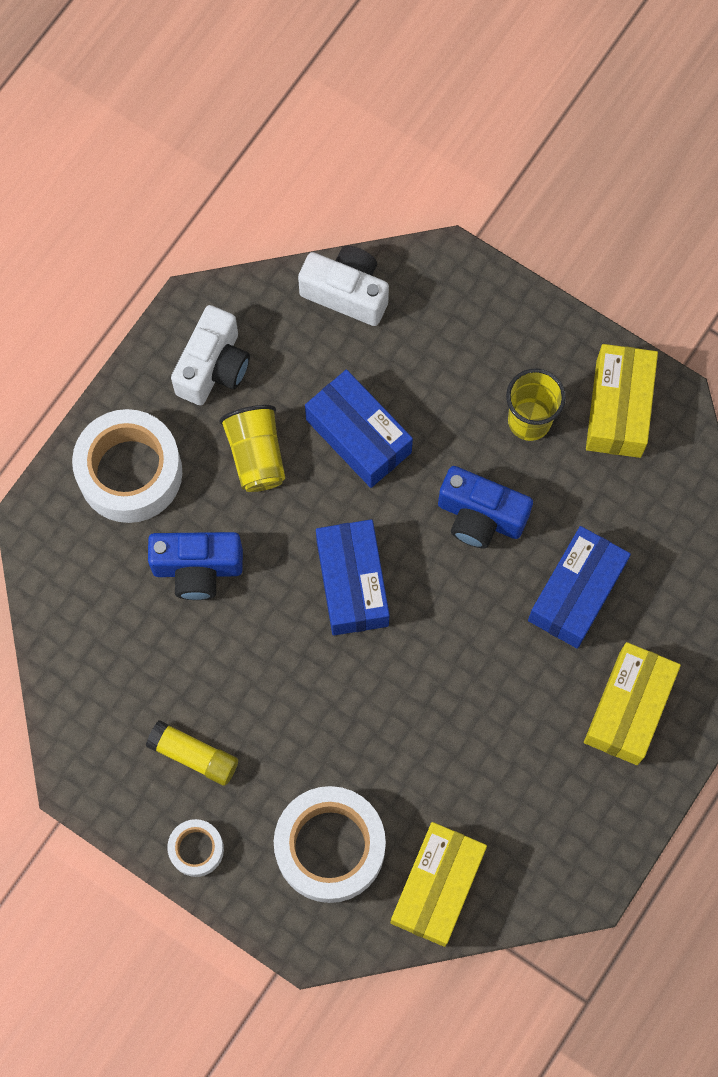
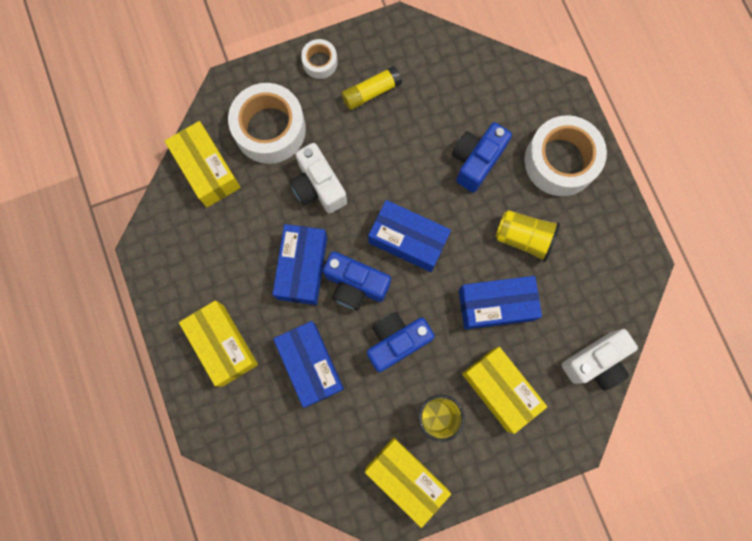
camera: 125 degrees right, 5 degrees up
white camera [171,305,250,405] -> white camera moved to [290,143,347,214]
none -> blue box [272,224,327,305]
none -> blue camera [323,251,391,310]
none -> yellow box [462,347,547,434]

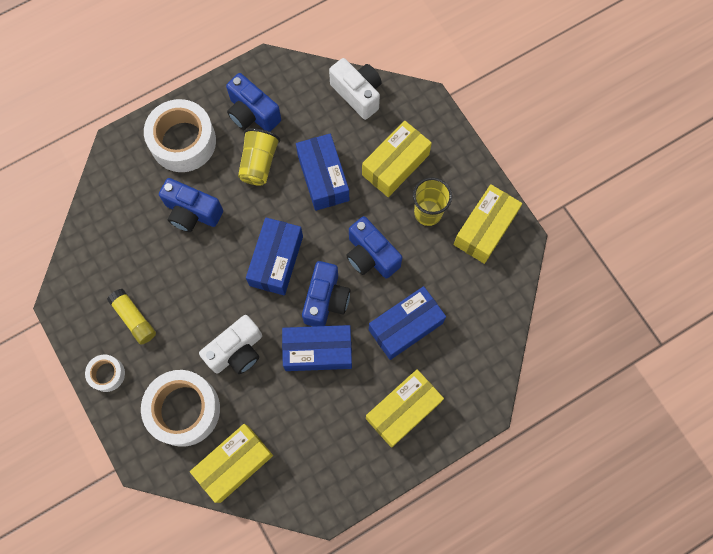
camera: 100 degrees left, 5 degrees down
none -> blue camera [226,73,281,132]

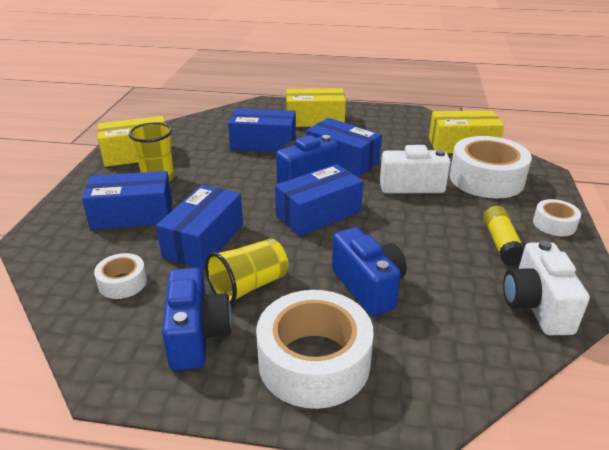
camera: 140 degrees left, 40 degrees down
white camera [329,58,382,120] -> white camera moved to [503,240,590,335]
blue camera [346,216,402,278] -> none
yellow box [362,120,432,197] -> blue box [82,171,172,230]
none -> white tape [94,253,147,299]

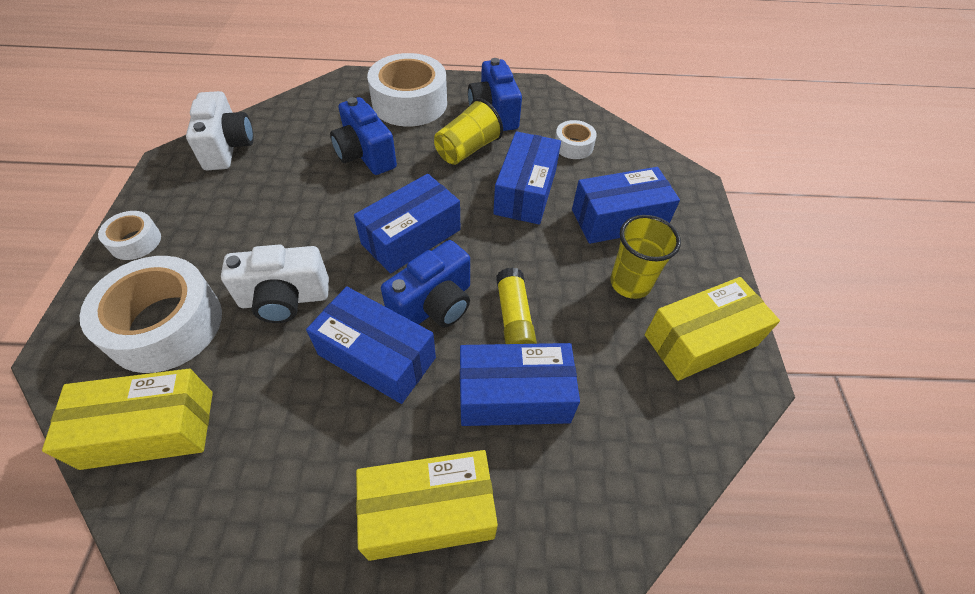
camera: 170 degrees right, 20 degrees up
yellow glue stick [483,206,525,267] -> yellow glue stick moved to [496,267,537,344]

